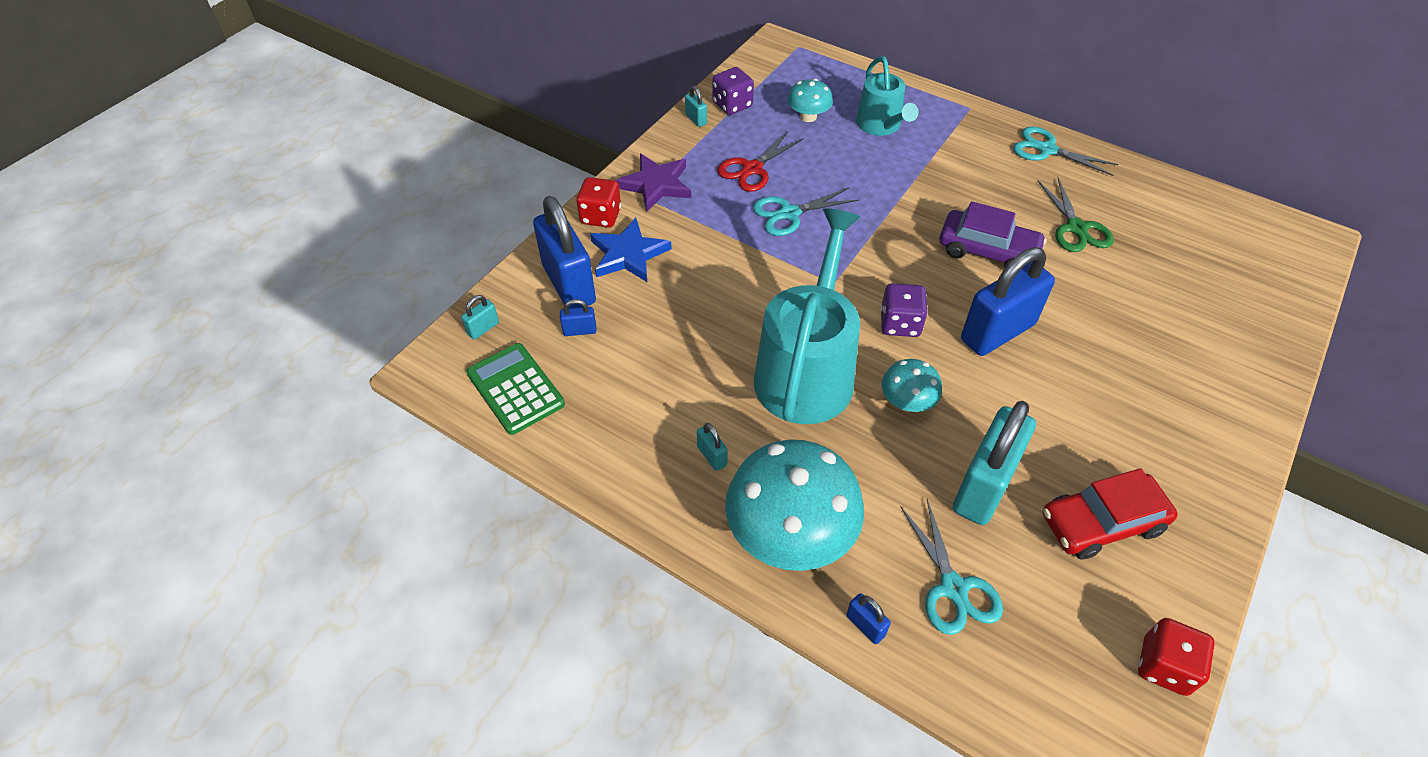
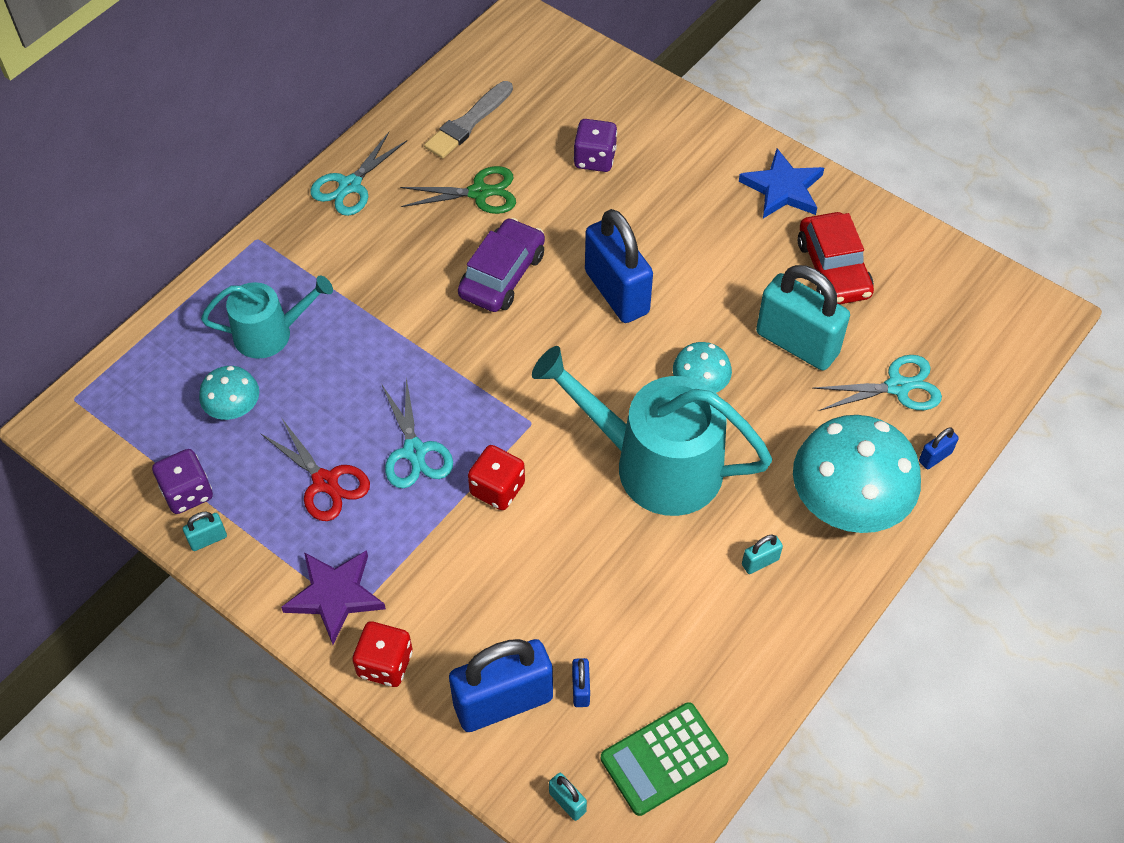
camera: 85 degrees left, 5 degrees up
blue star [590,218,672,282] -> blue star moved to [739,148,824,218]
purple dice [881,283,928,337] -> purple dice moved to [574,119,617,172]
red dice [1138,618,1215,696] -> red dice moved to [468,445,525,510]
none -> grey brush [424,81,513,159]

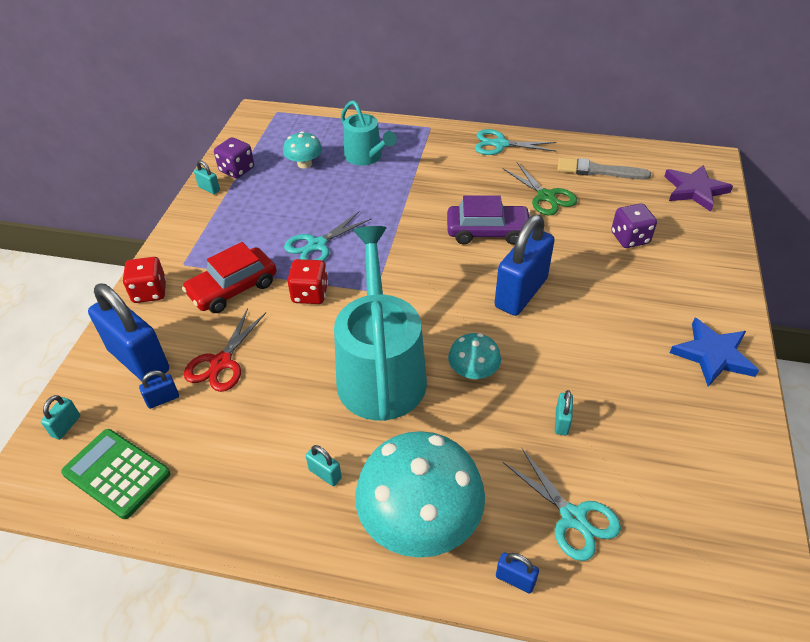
camera: 65 degrees right, 10 degrees down
red scissors [260,419,370,521] -> red scissors moved to [184,308,266,392]
purple star [281,550,386,644] -> purple star moved to [664,165,733,212]
turquoise padlock [756,265,850,370] -> turquoise padlock [555,390,573,435], size x0.41
red car [798,212,874,304] -> red car moved to [182,242,277,313]

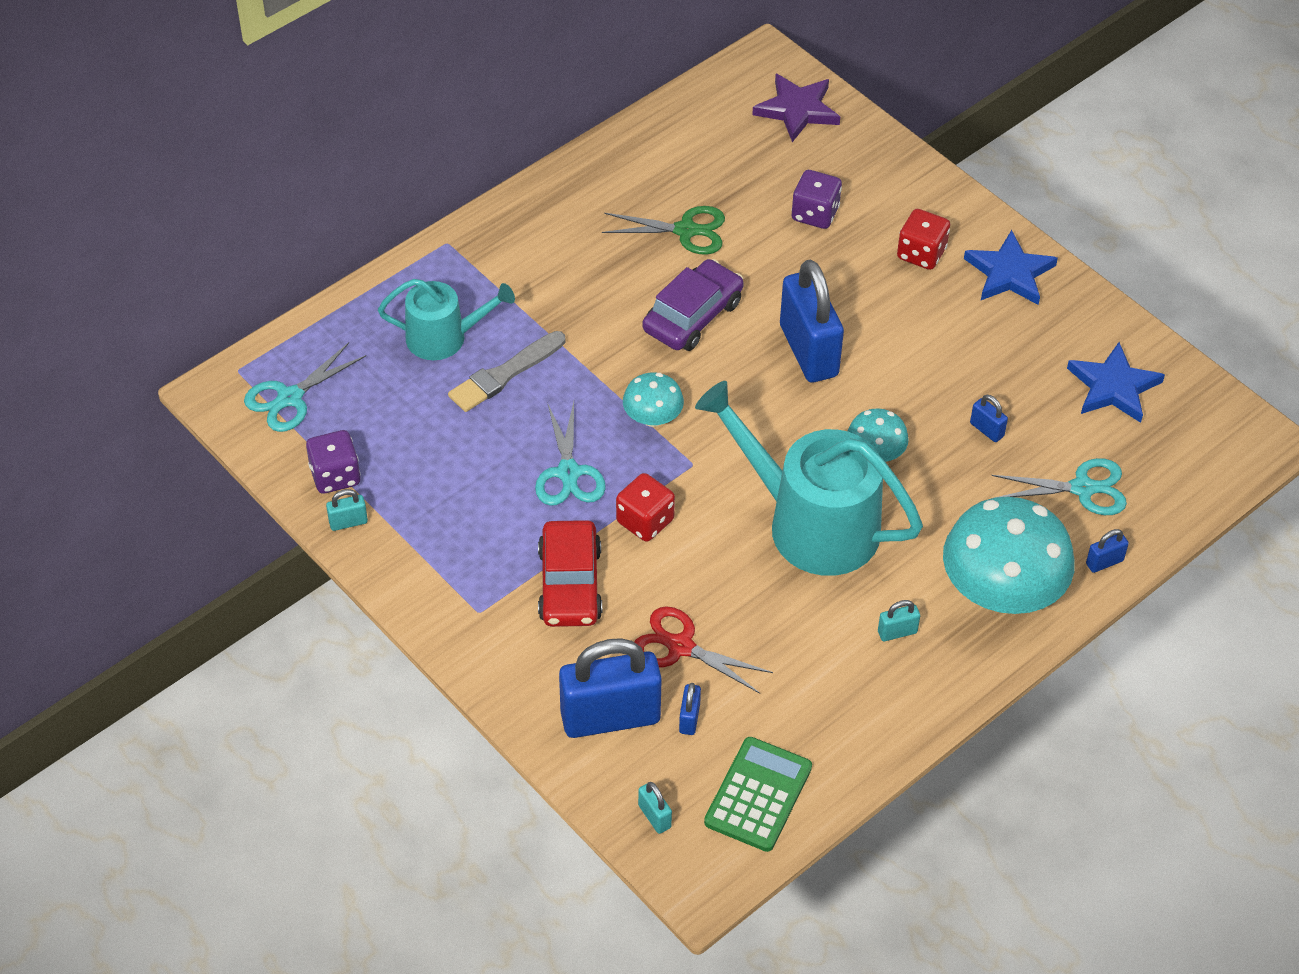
camera: 55 degrees left, 5 degrees up
green calculator [61,429,171,519] -> green calculator turned 135 degrees clockwise [704,737,812,852]
red dice [123,257,166,303] -> red dice moved to [897,209,950,270]
red scissors [184,308,266,392] -> red scissors turned 150 degrees clockwise [634,606,773,694]
turquoise mushroom [283,131,322,169] -> turquoise mushroom moved to [623,372,684,427]
turquoise scissors [475,129,556,155] -> turquoise scissors moved to [244,342,366,432]
turquoise padlock [555,390,573,435] -> blue padlock [970,395,1008,442]
grey brush [557,158,651,180] -> grey brush moved to [448,331,565,412]
none -> blue star [1067,342,1165,423]

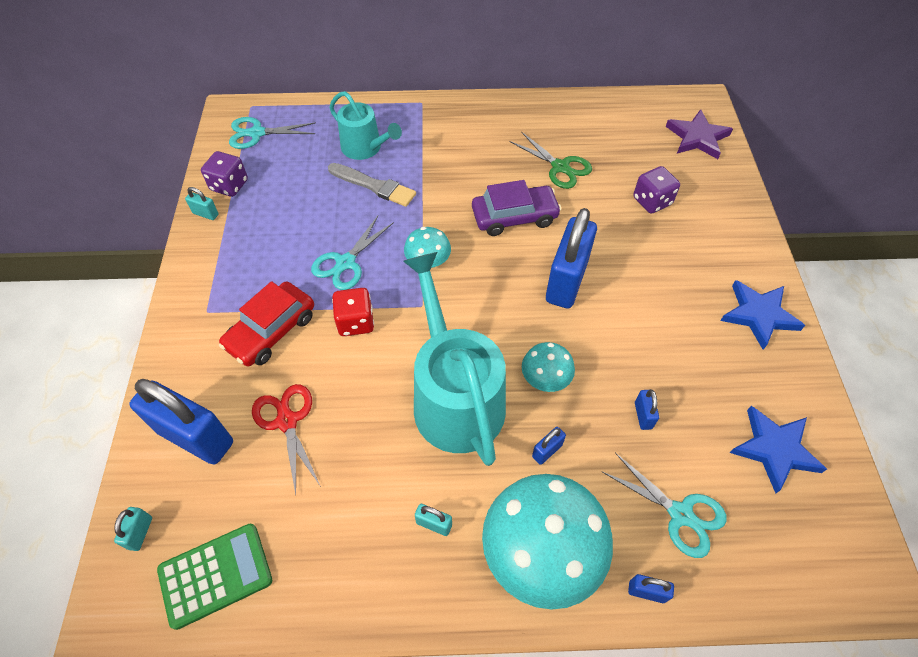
camera: 40 degrees right, 5 degrees up
grey brush [448,331,565,412] -> grey brush turned 150 degrees counterclockwise [328,163,416,207]
blue padlock [679,683,701,735] -> blue padlock moved to [532,427,566,465]
red dice [897,209,950,270] -> none

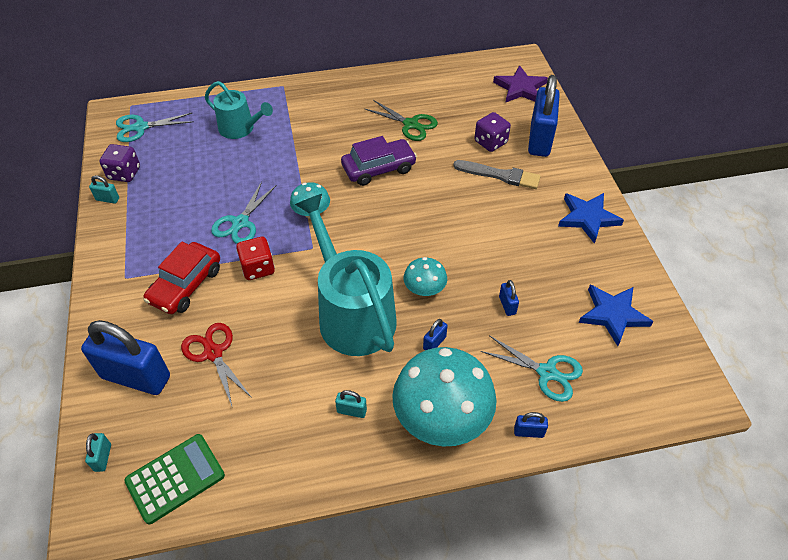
camera: 10 degrees left, 5 degrees down
grey brush [328,163,416,207] -> grey brush moved to [453,160,541,189]
blue padlock [546,208,597,308] -> blue padlock moved to [528,75,560,157]

